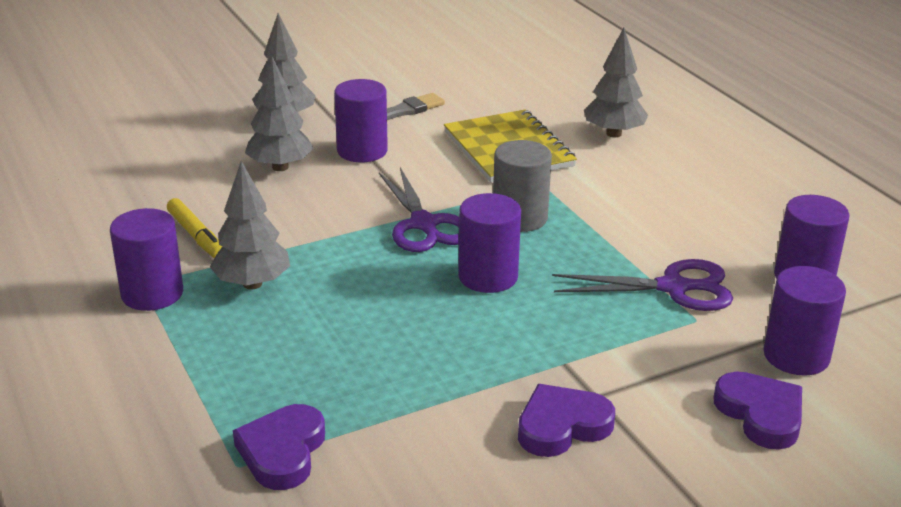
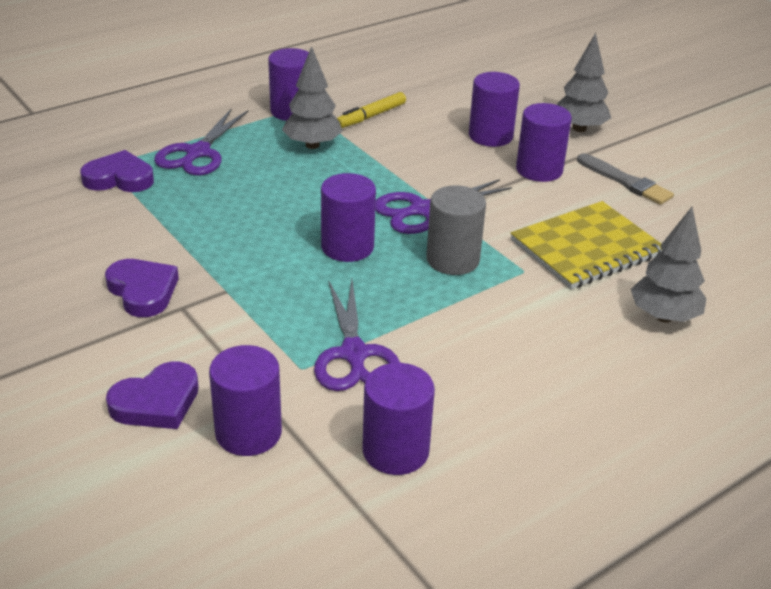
camera: 80 degrees right, 5 degrees up
grey tree [245,57,314,171] -> purple cylinder [469,72,520,147]
none -> purple scissors [154,108,248,175]

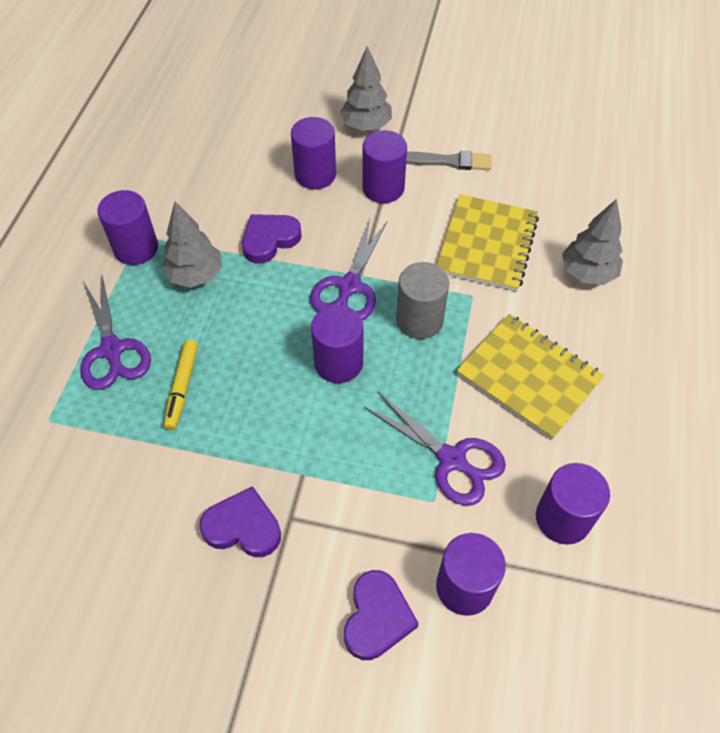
camera: 40 degrees left, 20 degrees up
purple heart [80,150,154,192] -> purple heart moved to [242,214,302,264]
yellow marker [337,92,406,128] -> yellow marker moved to [164,340,198,430]
none -> yellow notebook [457,314,604,440]

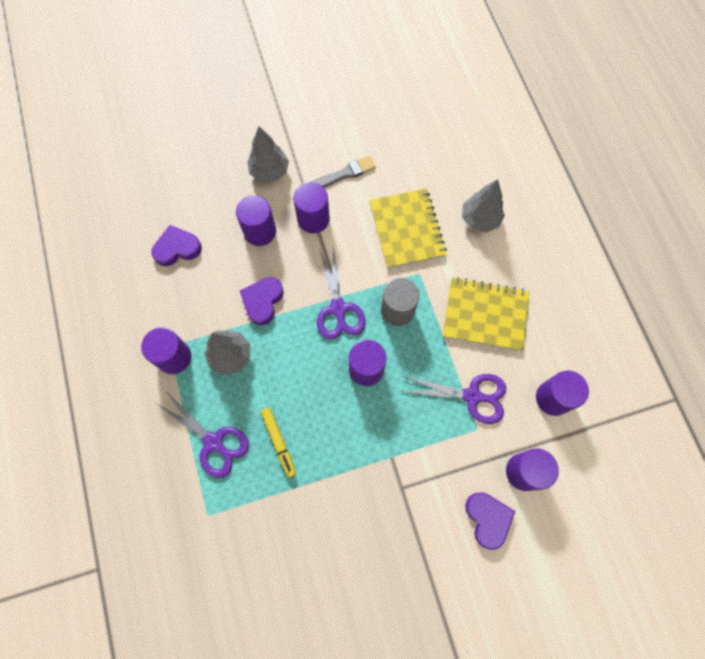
camera: 30 degrees left, 15 degrees up
purple heart [199,486,281,557] -> purple heart moved to [152,225,202,266]

